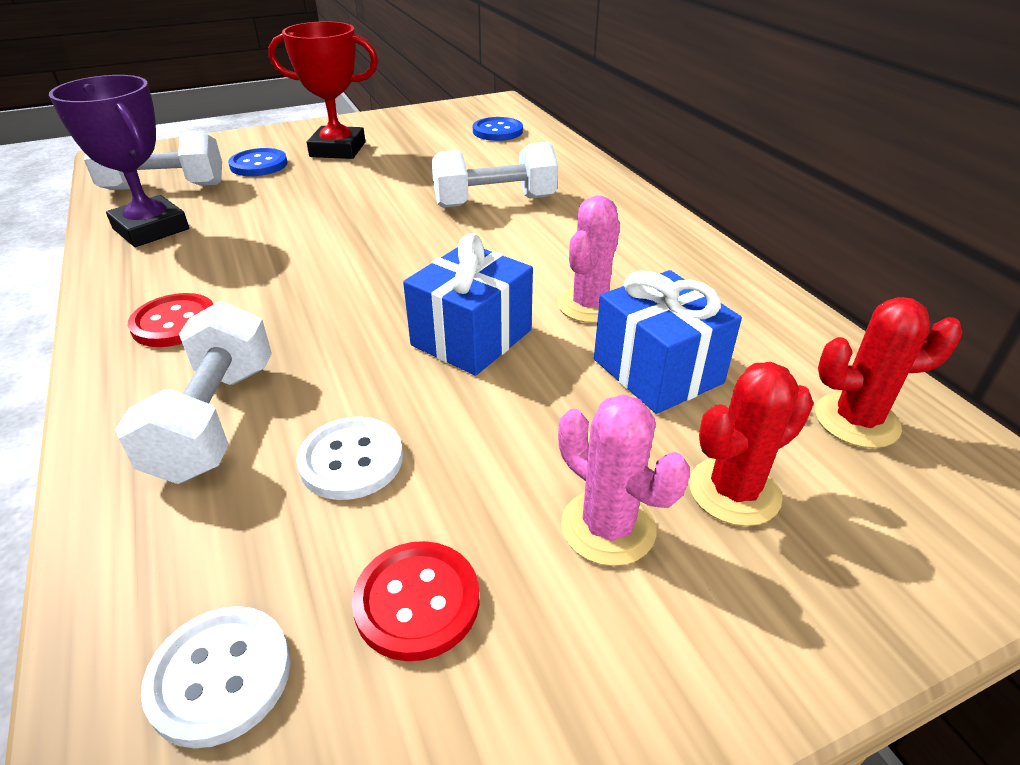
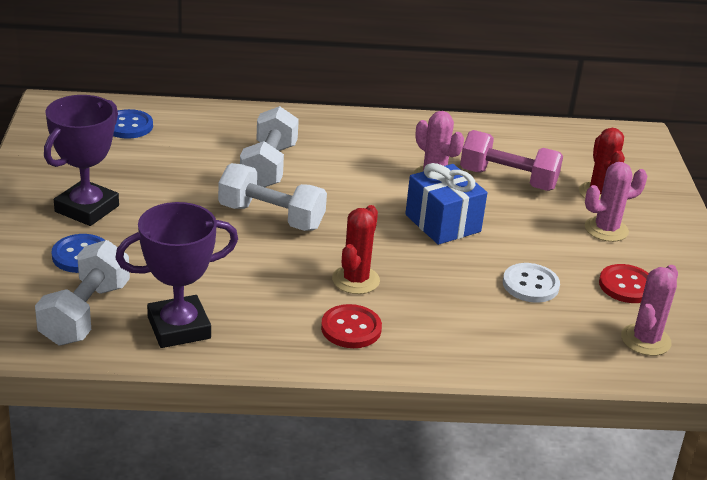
camera: 70 degrees left, 5 degrees down
white dumbbell [115,301,272,484] -> white dumbbell moved to [218,163,327,231]
white button [141,606,291,748] -> pink cactus [621,265,678,356]
red trophy [268,21,378,159] -> purple trophy [44,95,119,226]
blue gift [594,270,742,414] -> pink dumbbell [460,130,563,191]
red cactus [815,297,962,448] -> red cactus moved to [332,205,380,294]

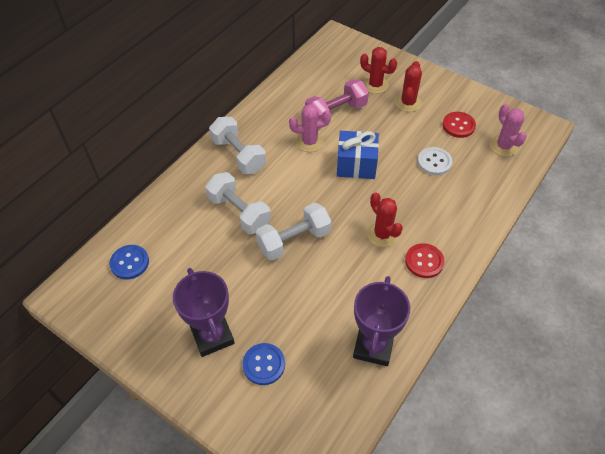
camera: 50 degrees left, 20 degrees up
white dumbbell [35,240,130,345] -> white dumbbell moved to [209,117,266,174]
pink cactus [585,162,647,242] -> red cactus [395,61,422,112]

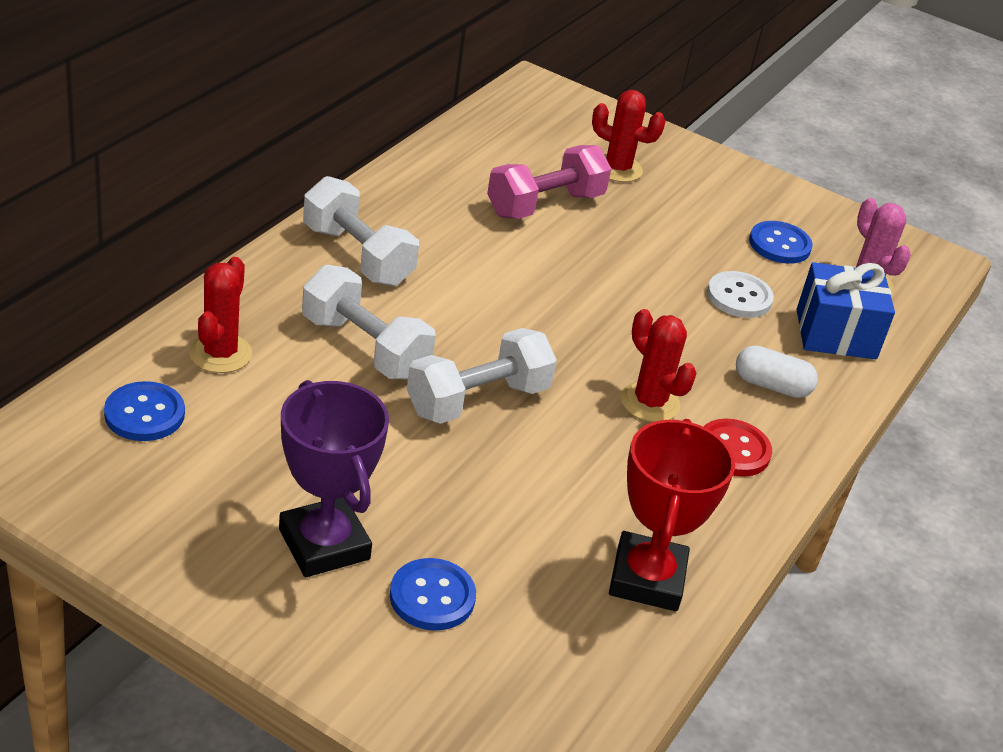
camera: 10 degrees left, 15 degrees down
pink cactus [289,104,331,152] -> none
blue gift [337,131,379,179] -> blue gift moved to [797,262,895,359]
purple trophy [353,276,410,366] -> red trophy [609,419,735,611]
red cactus [395,61,422,112] -> red cactus moved to [189,257,252,373]
red button [442,112,476,138] -> blue button [749,221,813,264]
none -> white capsule [736,345,818,398]

